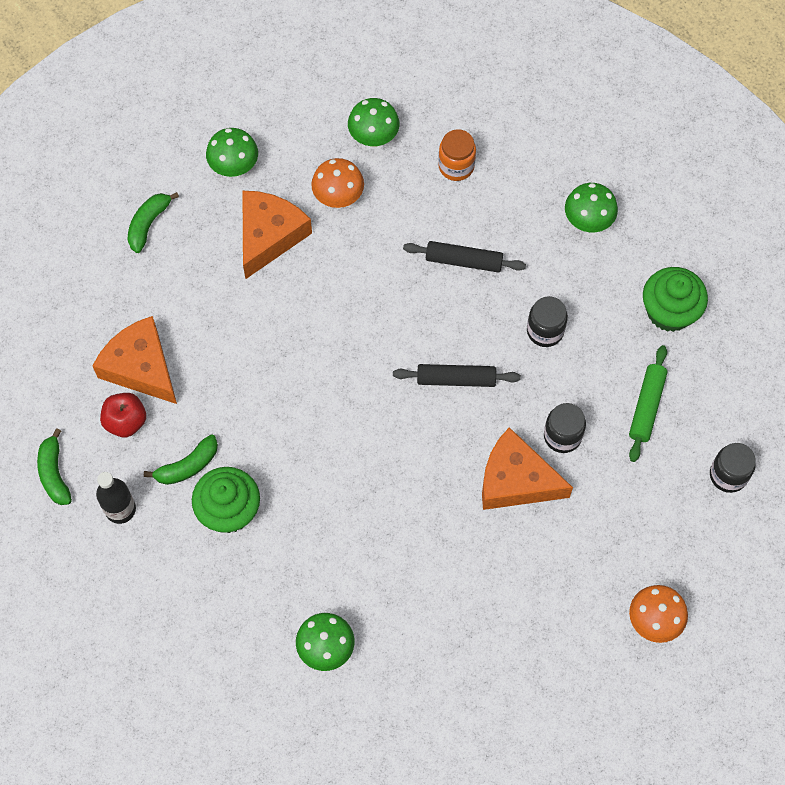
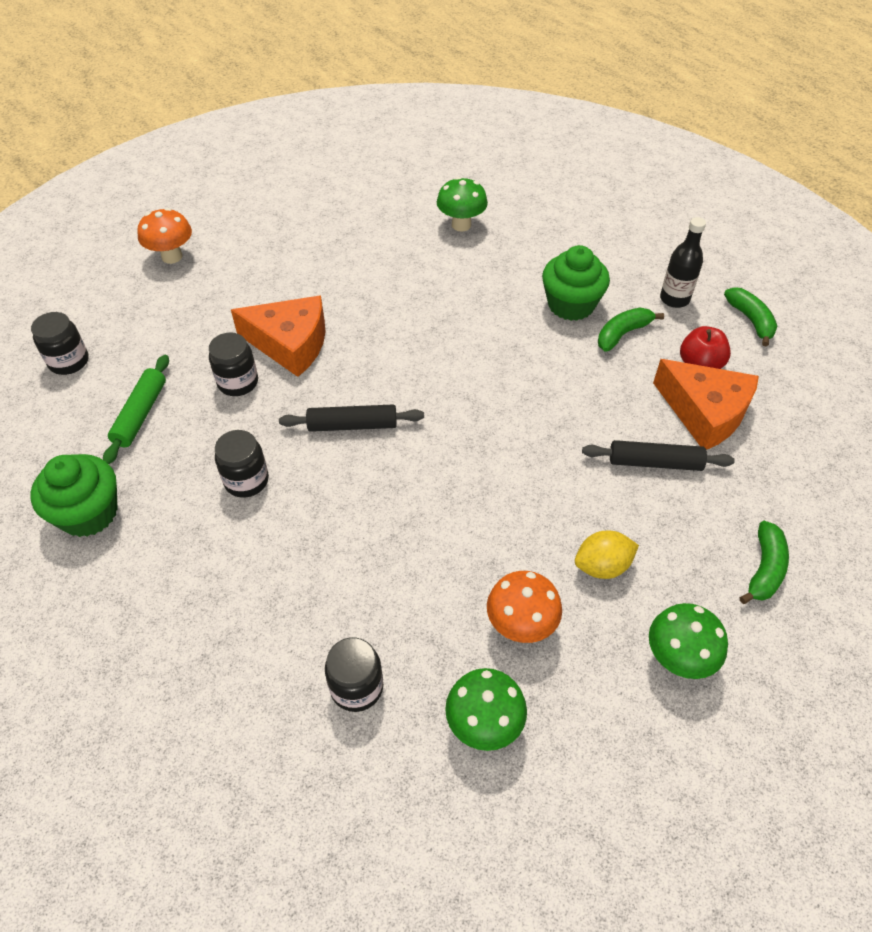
camera: 175 degrees right, 15 degrees down
orange cheese [242,191,312,279] -> yellow lemon [575,530,639,579]
black rolling pin [403,241,526,273] -> black rolling pin moved to [582,440,735,471]
orange jar [438,129,476,181] -> black jar [325,637,383,712]
green mushroom [565,183,618,232] -> none

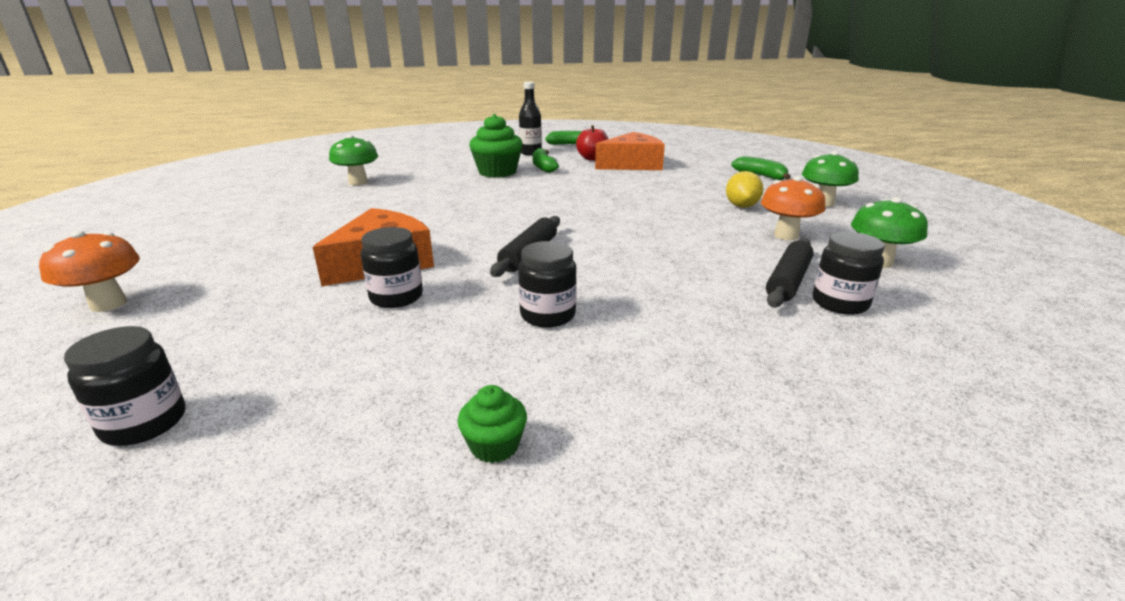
camera: 65 degrees left, 25 degrees down
green cupcake [31,454,117,537] -> green cupcake [457,385,527,463], size x0.50
green rolling pin [103,355,169,464] -> none
black rolling pin [582,440,735,471] -> black rolling pin moved to [766,238,814,307]

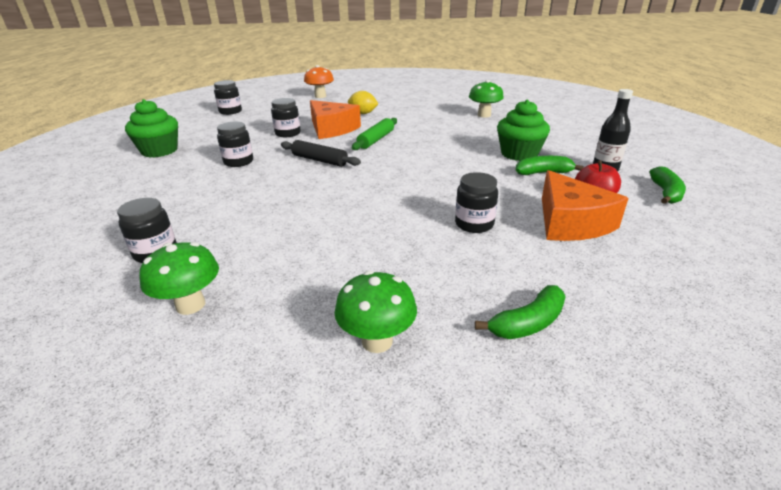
camera: 100 degrees right, 5 degrees up
green cupcake [457,385,527,463] -> green cupcake [125,99,178,157], size x1.99
yellow lemon [726,171,763,208] -> yellow lemon moved to [348,91,379,114]
orange mushroom [761,176,825,240] -> none
black rolling pin [766,238,814,307] -> none
none -> green rolling pin [352,118,397,150]
none -> black jar [455,172,498,233]

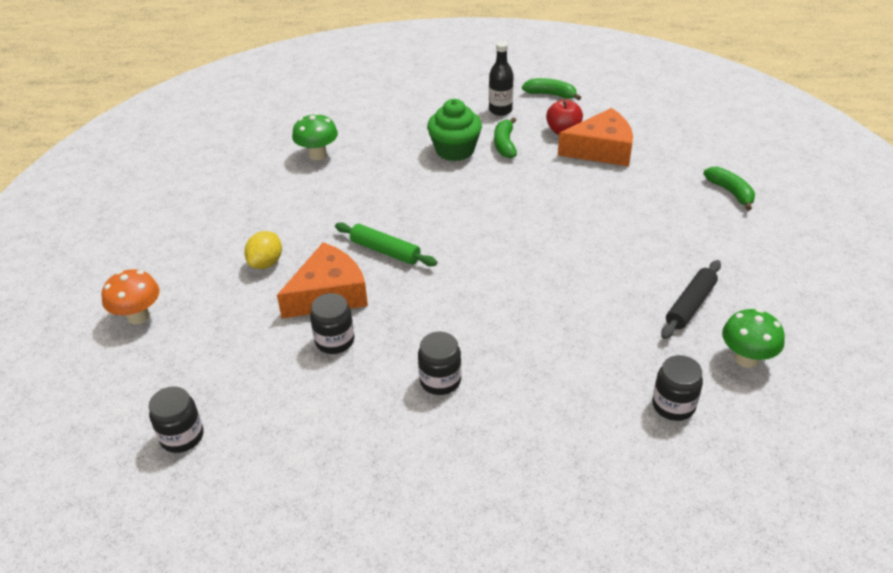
camera: 85 degrees left, 10 degrees up
green cupcake [125,99,178,157] -> none
black rolling pin [281,140,361,167] -> black rolling pin moved to [661,260,721,339]
green mushroom [335,271,417,353] -> none
black jar [455,172,498,233] -> none

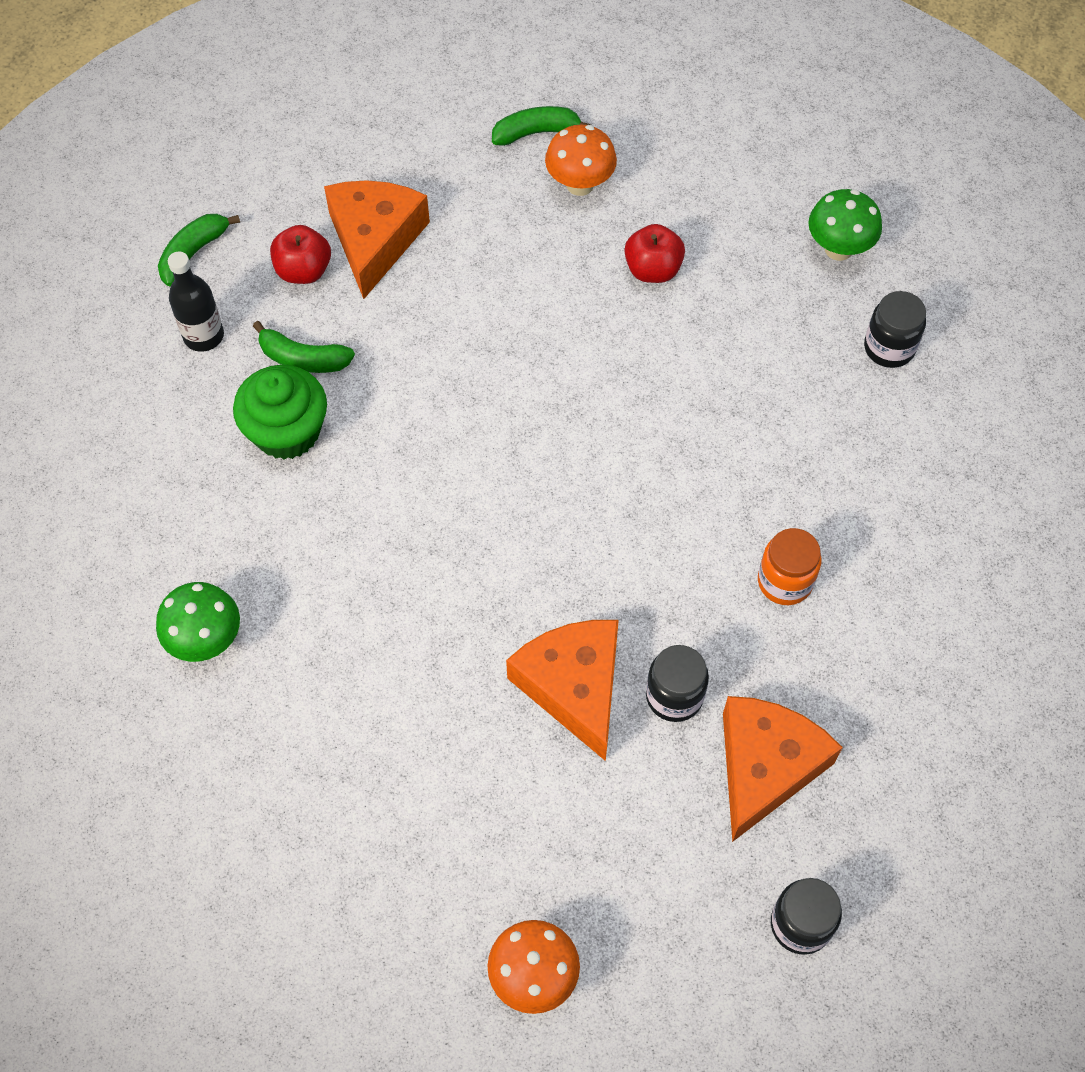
camera: 75 degrees left, 20 degrees up
yellow lemon [244,231,282,269] -> none
green rolling pin [335,222,437,266] -> none
black jar [418,332,461,395] -> orange jar [758,528,821,605]
black rolling pin [661,260,721,339] -> none
none -> orange mushroom [545,124,617,196]
none -> red apple [625,224,685,283]
none -> orange cheese [723,696,843,842]

